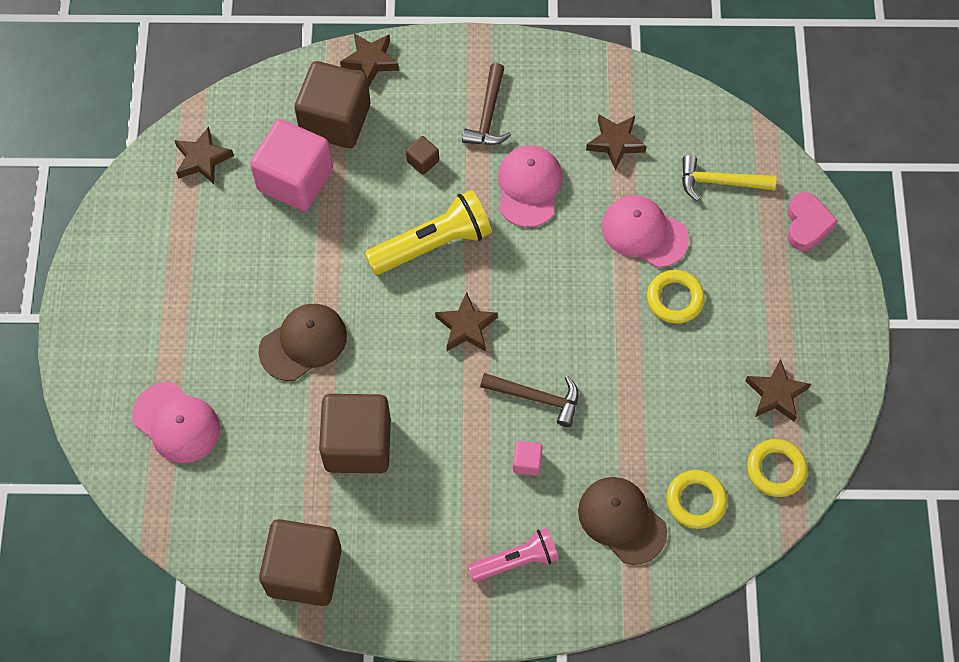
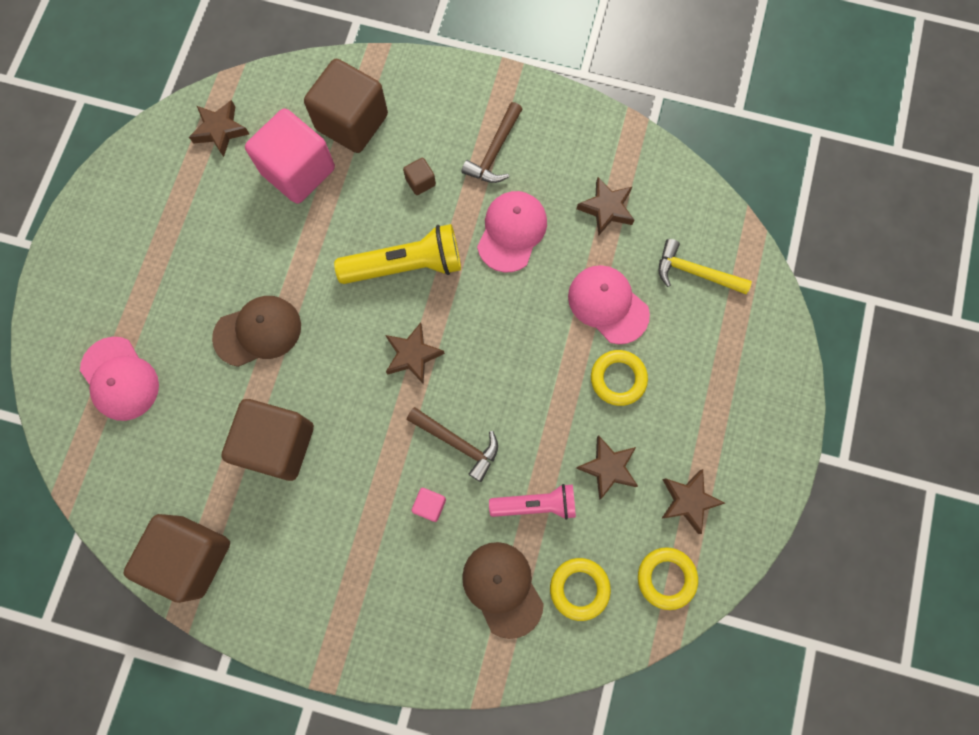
camera: 15 degrees right, 10 degrees up
brown star [340,33,399,86] -> brown star moved to [576,435,638,500]
pink flashlight [468,528,559,582] -> pink flashlight moved to [489,484,576,520]
pink heart [787,192,838,251] -> none

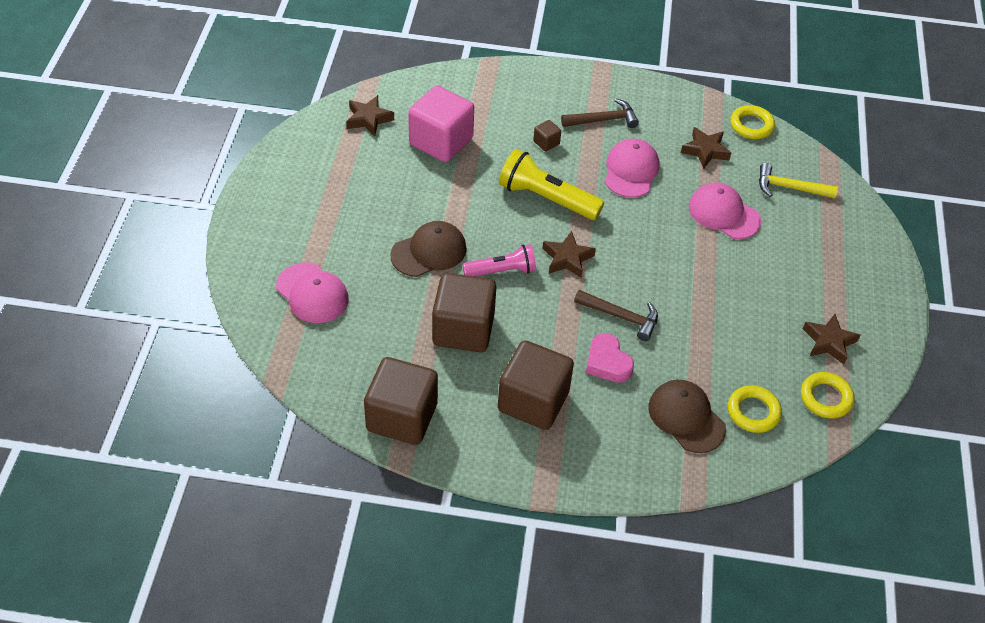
camera: 10 degrees left, 25 degrees down
brown cube [304,59,388,153] -> brown cube moved to [498,340,574,430]
yellow flashlight [334,224,461,284] -> yellow flashlight turned 135 degrees counterclockwise [499,149,604,220]
pink cube [412,488,446,522] -> pink heart [586,333,634,383]
brown hammer [462,102,522,183] -> brown hammer turned 120 degrees counterclockwise [561,99,639,128]
pink flashlight [489,484,576,520] -> pink flashlight moved to [462,244,536,277]
brown star [576,435,638,500] -> none
yellow ring [591,350,648,406] -> yellow ring moved to [730,105,775,139]

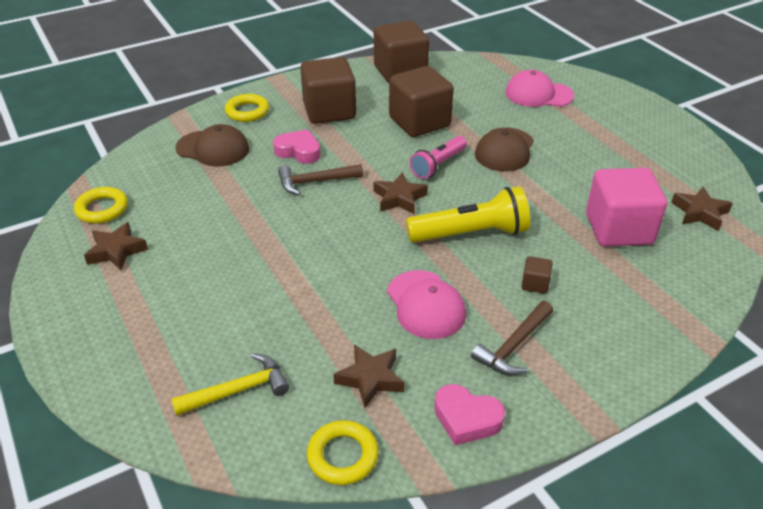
camera: 145 degrees right, 10 degrees down
pink cap [689,182,761,239] -> none
yellow ring [728,385,782,433] -> yellow ring moved to [225,94,269,122]
none -> pink heart [434,384,505,445]

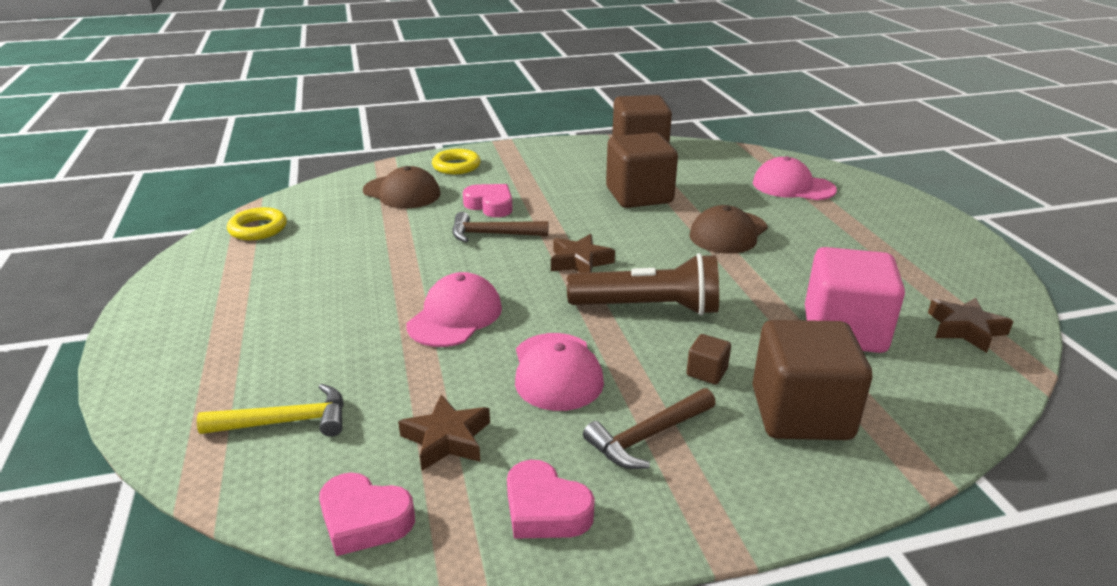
camera: 15 degrees right, 10 degrees down
brown star [84,222,148,270] -> none
brown cube [300,57,356,124] -> brown cube moved to [752,320,872,440]
yellow ring [307,420,379,485] -> pink heart [319,473,415,556]
yellow flashlight [406,186,530,243] -> brown flashlight [567,253,719,315]
pink flashlight [410,136,467,179] -> none
none -> pink cap [407,272,502,347]

